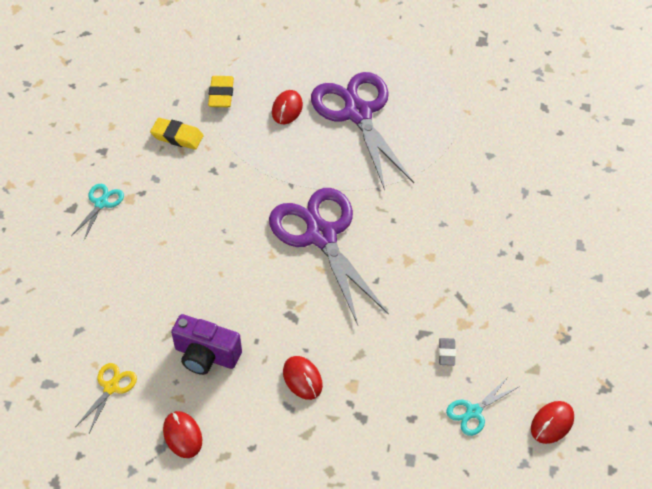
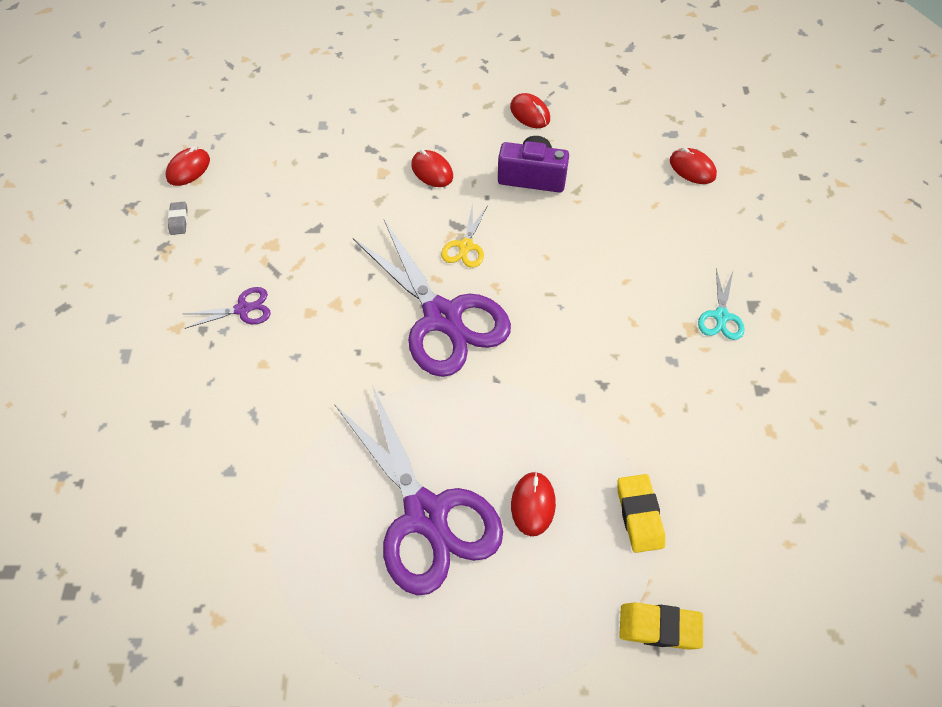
camera: 170 degrees right, 5 degrees up
yellow scissors [76,363,137,433] -> yellow scissors moved to [441,203,488,268]
yellow eraser [150,118,204,150] -> yellow eraser moved to [619,602,703,650]
grey eraser [439,338,456,366] -> grey eraser moved to [168,202,188,235]
turquoise scissors [446,377,518,436] -> none
none -> purple scissors [184,287,271,329]
none -> red mouse [670,147,717,184]

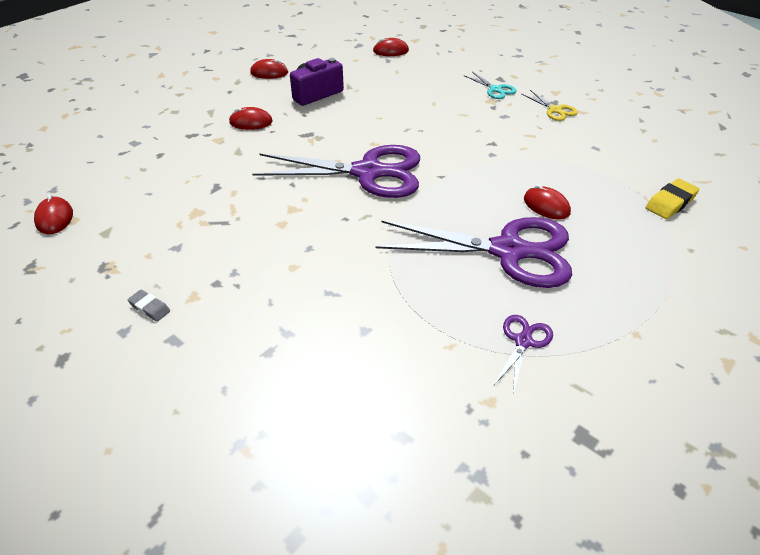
camera: 50 degrees left, 15 degrees down
grey eraser [168,202,188,235] -> grey eraser moved to [128,290,170,322]
purple scissors [184,287,271,329] -> purple scissors moved to [494,315,553,393]
yellow scissors [441,203,488,268] -> yellow scissors moved to [521,90,578,121]
yellow eraser [617,474,665,553] -> none

